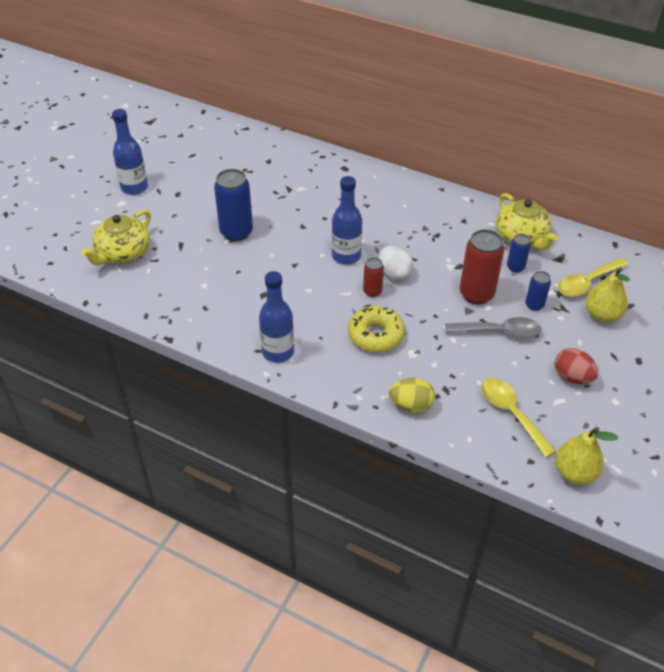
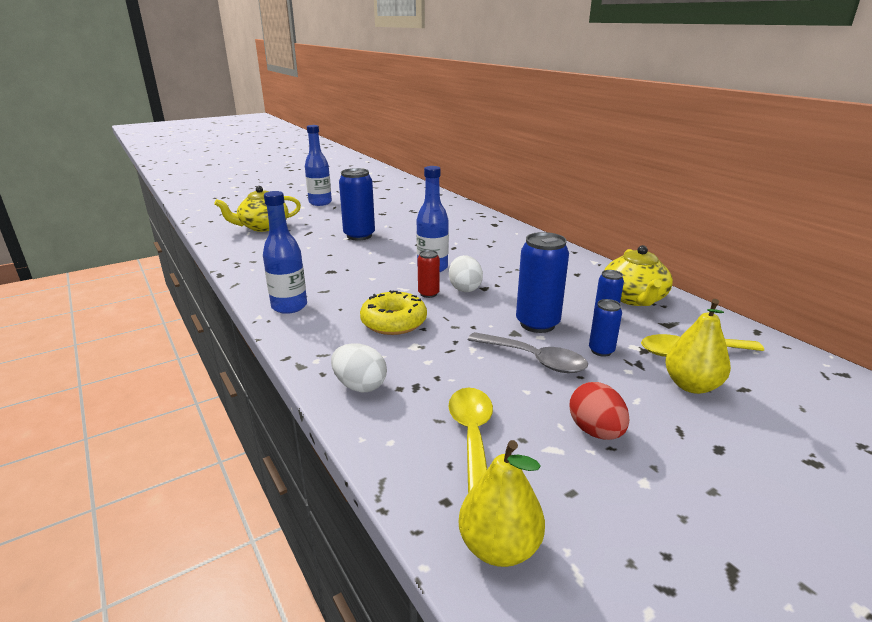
camera: 30 degrees right, 20 degrees down
yellow egg [389,378,435,413] -> white egg [331,343,387,393]
red can [460,229,504,305] -> blue can [516,232,569,333]

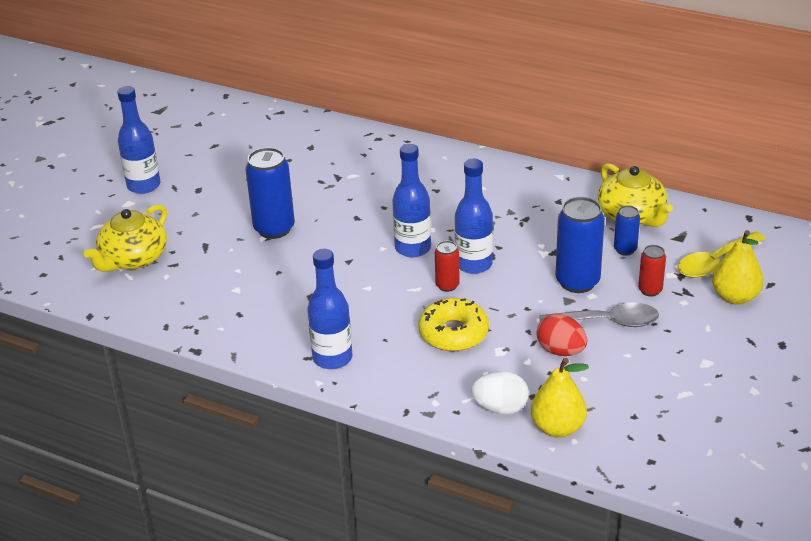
camera: 30 degrees left, 10 degrees up
yellow spoon [448,388,493,493] -> none
white egg [449,255,483,292] -> blue bottle [455,159,493,274]
yellow pear [459,440,545,567] -> yellow pear moved to [531,358,589,438]
red egg [570,382,630,440] -> red egg moved to [537,314,587,356]
blue can [589,299,622,357] -> red can [638,245,666,296]

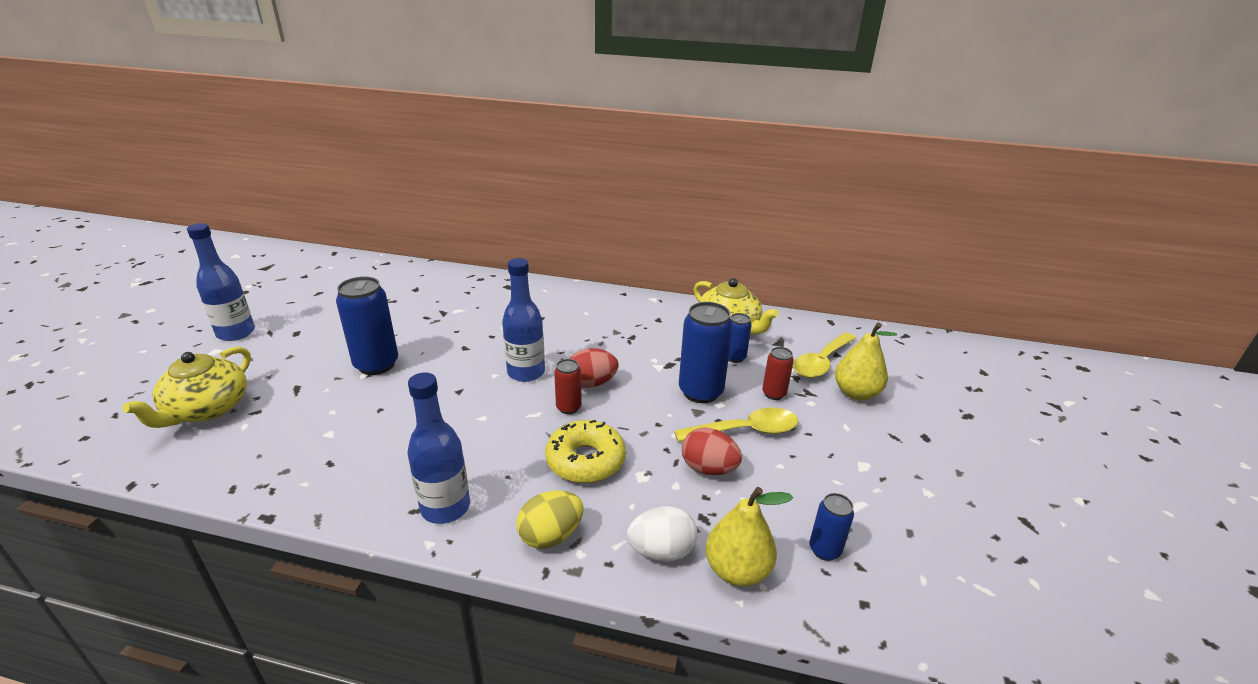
camera: 15 degrees left, 5 degrees down
blue bottle [455,159,493,274] -> red egg [570,348,618,388]
grey spoon [539,303,659,327] -> yellow spoon [674,408,798,442]
none -> yellow egg [517,490,583,549]
none -> blue can [809,493,854,561]

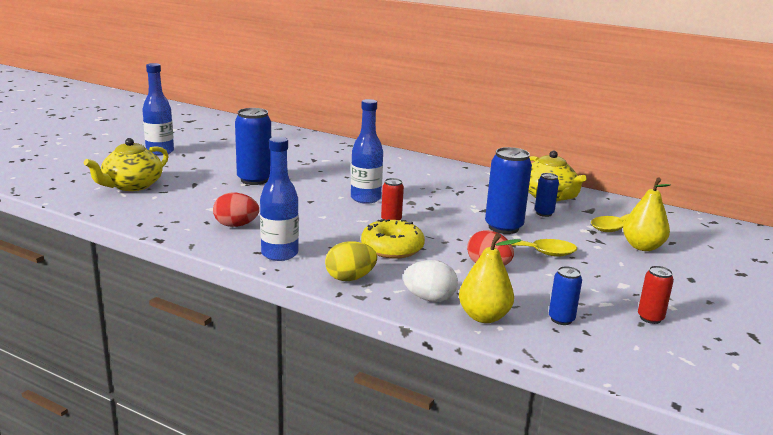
camera: 15 degrees right, 10 degrees down
red egg [570,348,618,388] -> red egg moved to [213,193,259,227]
red can [762,347,794,400] -> red can moved to [638,266,674,324]

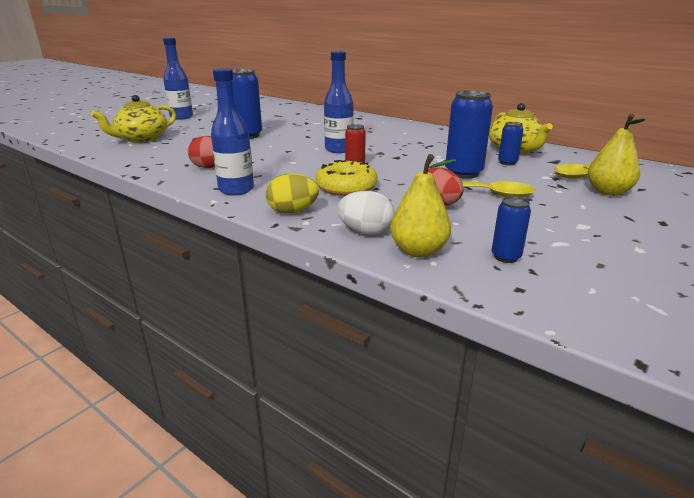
camera: 10 degrees right, 5 degrees up
red can [638,266,674,324] -> none

